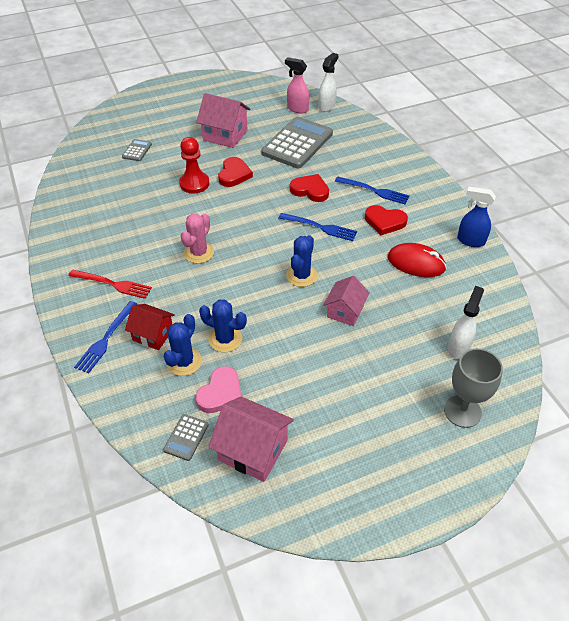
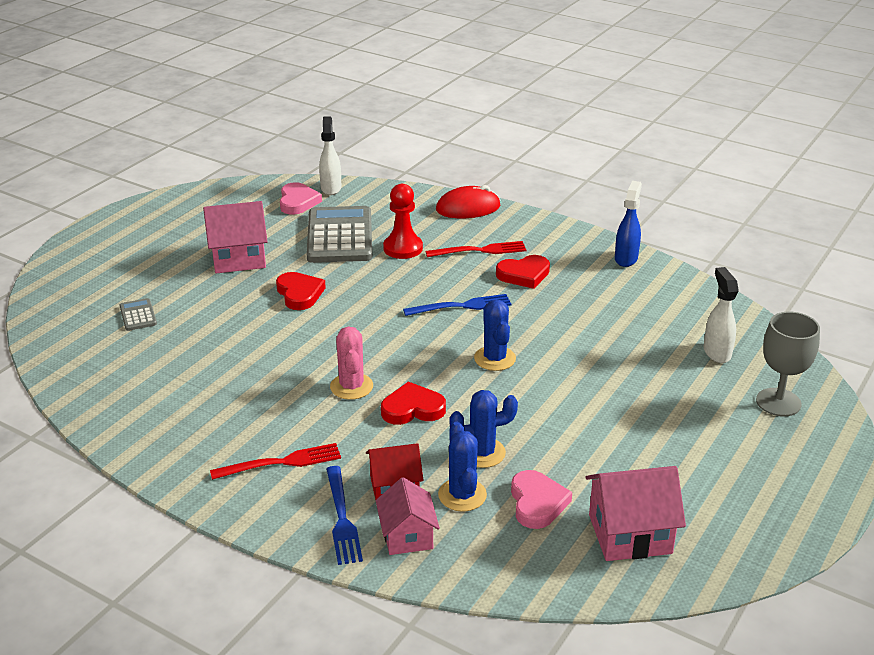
camera: 35 degrees left, 15 degrees down
grey calculator [163,414,209,461] -> none
red pawn [179,137,209,194] -> red pawn moved to [383,184,423,259]
pink spray bottle [285,57,309,113] -> pink heart [280,182,322,215]
red heart [290,174,329,202] -> red heart moved to [381,382,446,425]
pink house [324,276,370,326] -> pink house moved to [376,477,440,555]
blue fork [335,176,409,204] -> red fork [426,241,526,257]
red mouse [388,243,447,277] -> red mouse moved to [436,185,500,218]
blue spray bottle [457,187,496,247] -> blue spray bottle turned 120 degrees clockwise [615,181,642,267]

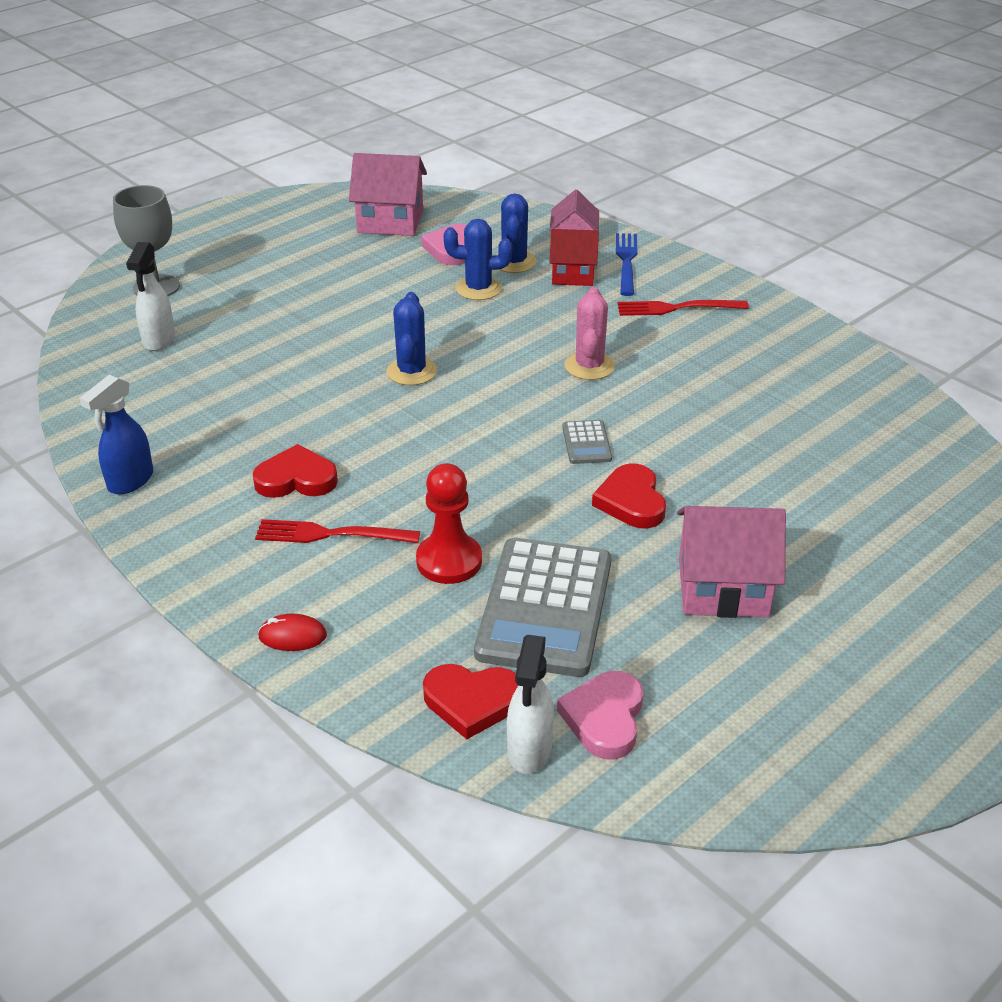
camera: 165 degrees left, 5 degrees up
grey calculator [120,298,157,331] -> grey calculator moved to [562,420,612,464]
red heart [381,382,446,425] -> red heart moved to [423,664,518,739]
blue fork [403,294,511,316] -> none
red mouse [436,185,500,218] -> red mouse [258,614,327,651], size x0.55

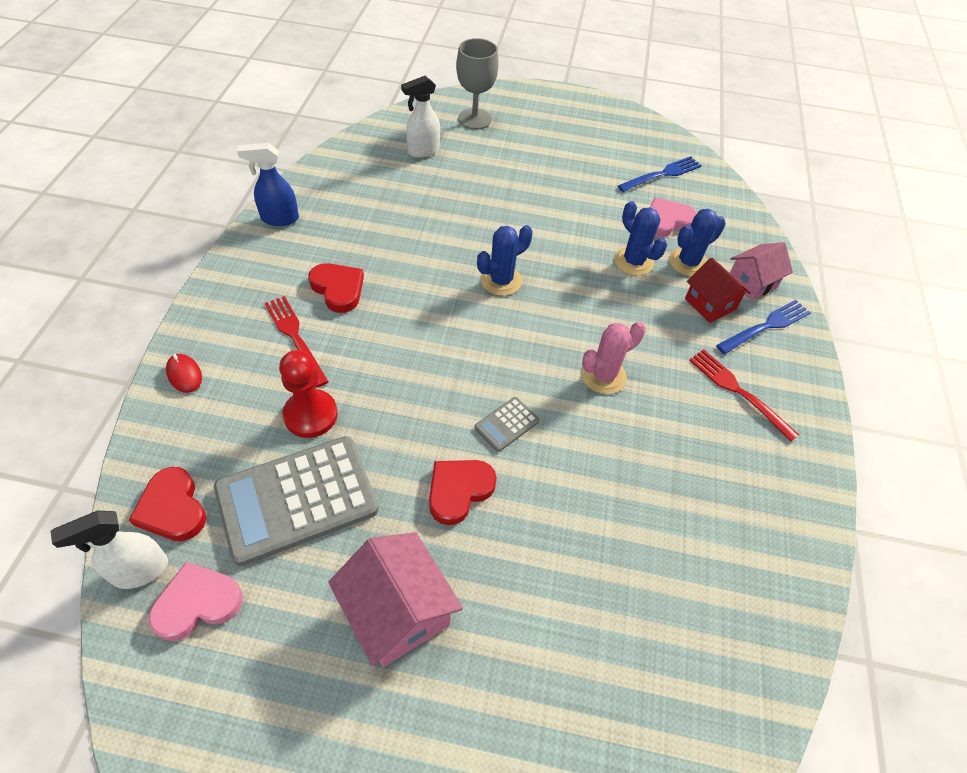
camera: 50 degrees right, 15 degrees up
pink house [349,153,427,236] -> blue fork [618,156,702,192]

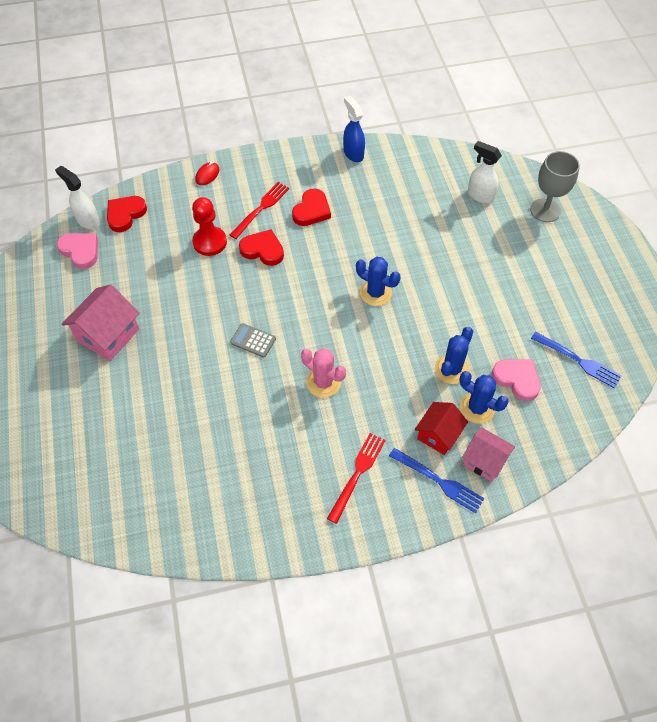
camera: 70 degrees right, 5 degrees up
grey calculator [214,436,378,566] -> none
red heart [429,460,497,525] -> red heart moved to [239,229,284,266]

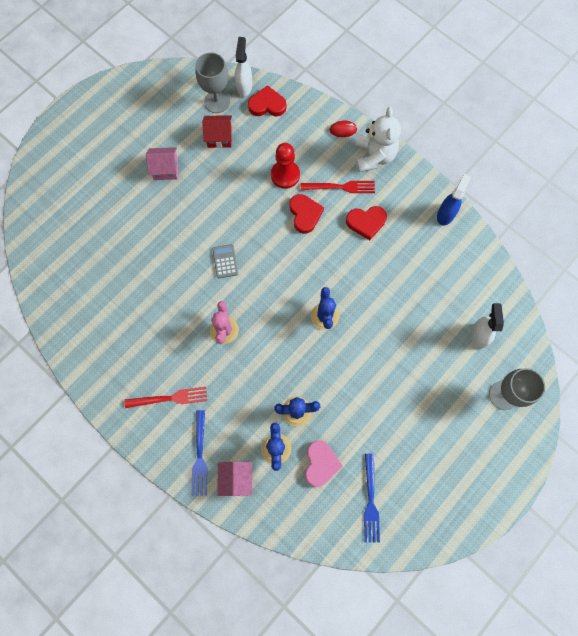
camera: 55 degrees right, 15 degrees up
pink heart [57,233,98,269] -> grey goblet [195,52,230,113]
pink house [62,285,140,361] -> pink house [146,147,178,180], size x0.66
red house [415,402,468,455] -> red house moved to [202,115,232,148]
none -> white teddy bear [356,107,401,172]

